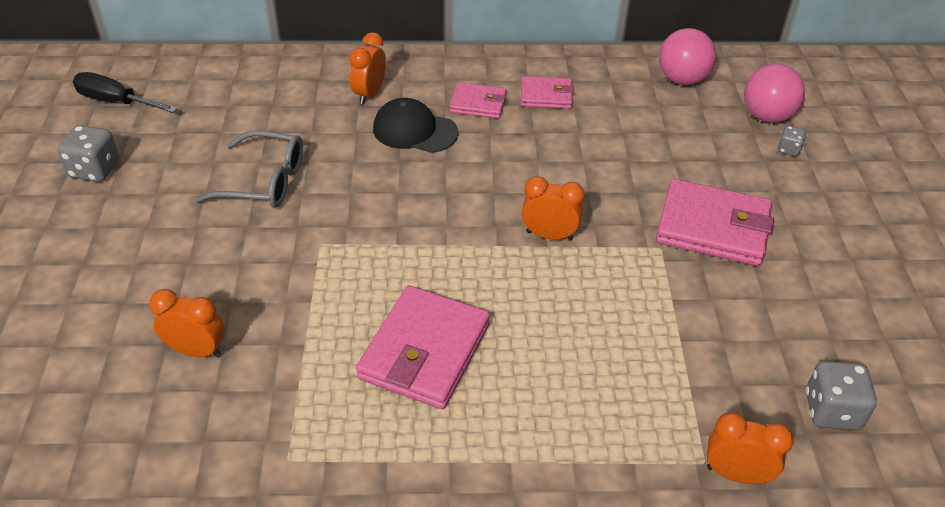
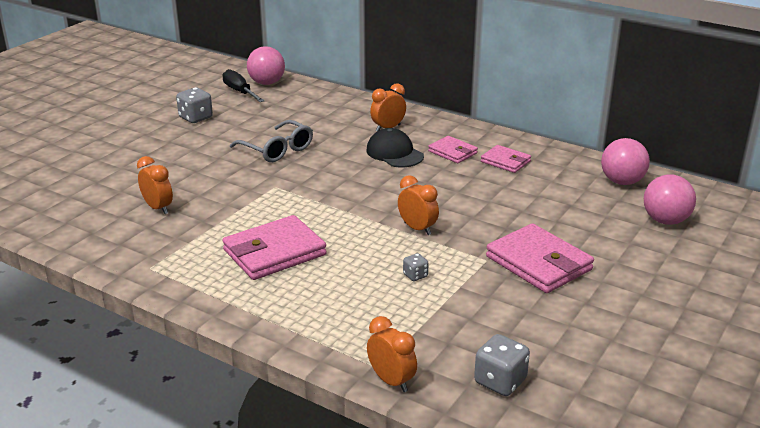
camera: 35 degrees right, 15 degrees down
grey dice [778,126,806,157] -> grey dice moved to [403,253,428,281]
none -> pink ball [247,46,285,85]

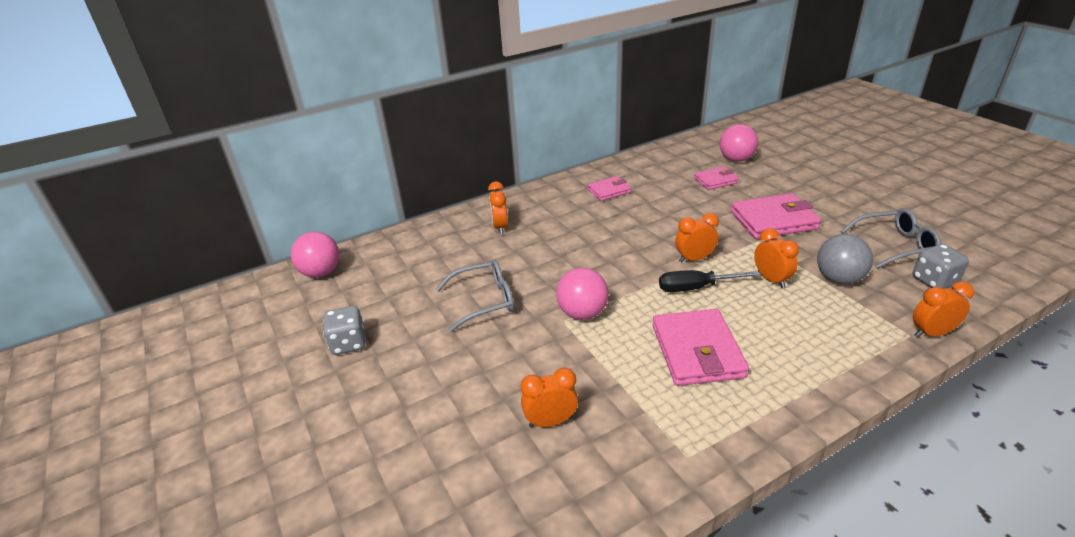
camera: 60 degrees left, 5 degrees up
black screwdriver [223,69,265,102] -> black screwdriver moved to [659,270,760,292]
black cap [366,128,424,167] -> none
grey dice [403,253,428,281] -> orange clock [754,228,799,288]
pink wallet [428,136,478,163] -> pink wallet moved to [694,167,739,190]
pink ball [601,138,650,185] -> pink ball moved to [556,268,609,320]
none -> grey ball [817,234,873,284]
none -> grey glasses [840,208,941,269]

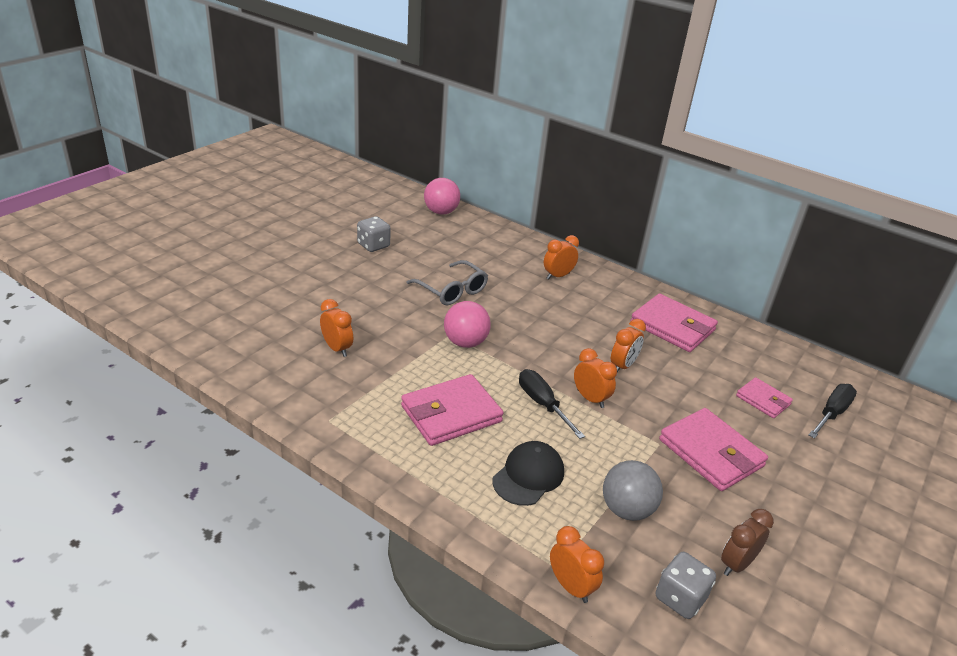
camera: 60 degrees right, 0 degrees up
pink wallet [587,176,631,201] -> pink wallet [631,294,718,352], size x1.76
pink ball [719,124,758,162] -> black screwdriver [809,384,857,439]
orange clock [754,228,799,288] -> orange clock moved to [611,319,646,373]
grey glasses [840,208,941,269] -> brown clock [721,509,774,576]
none -> black cap [493,441,564,506]

